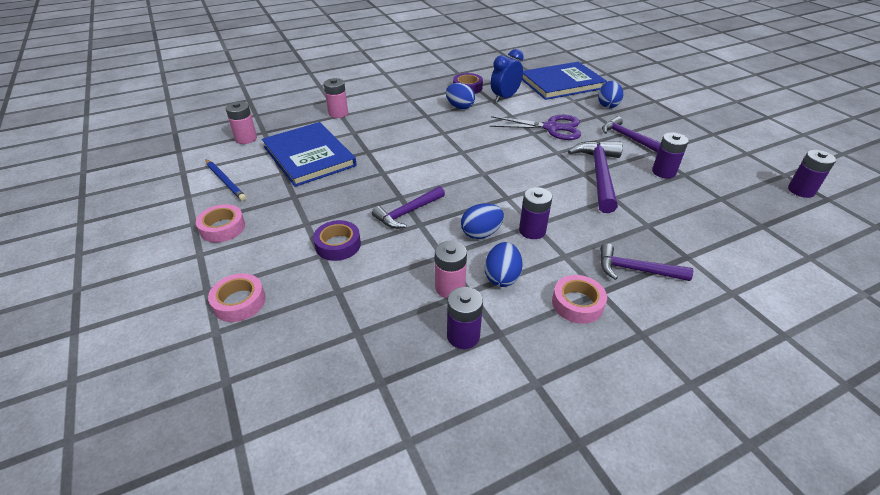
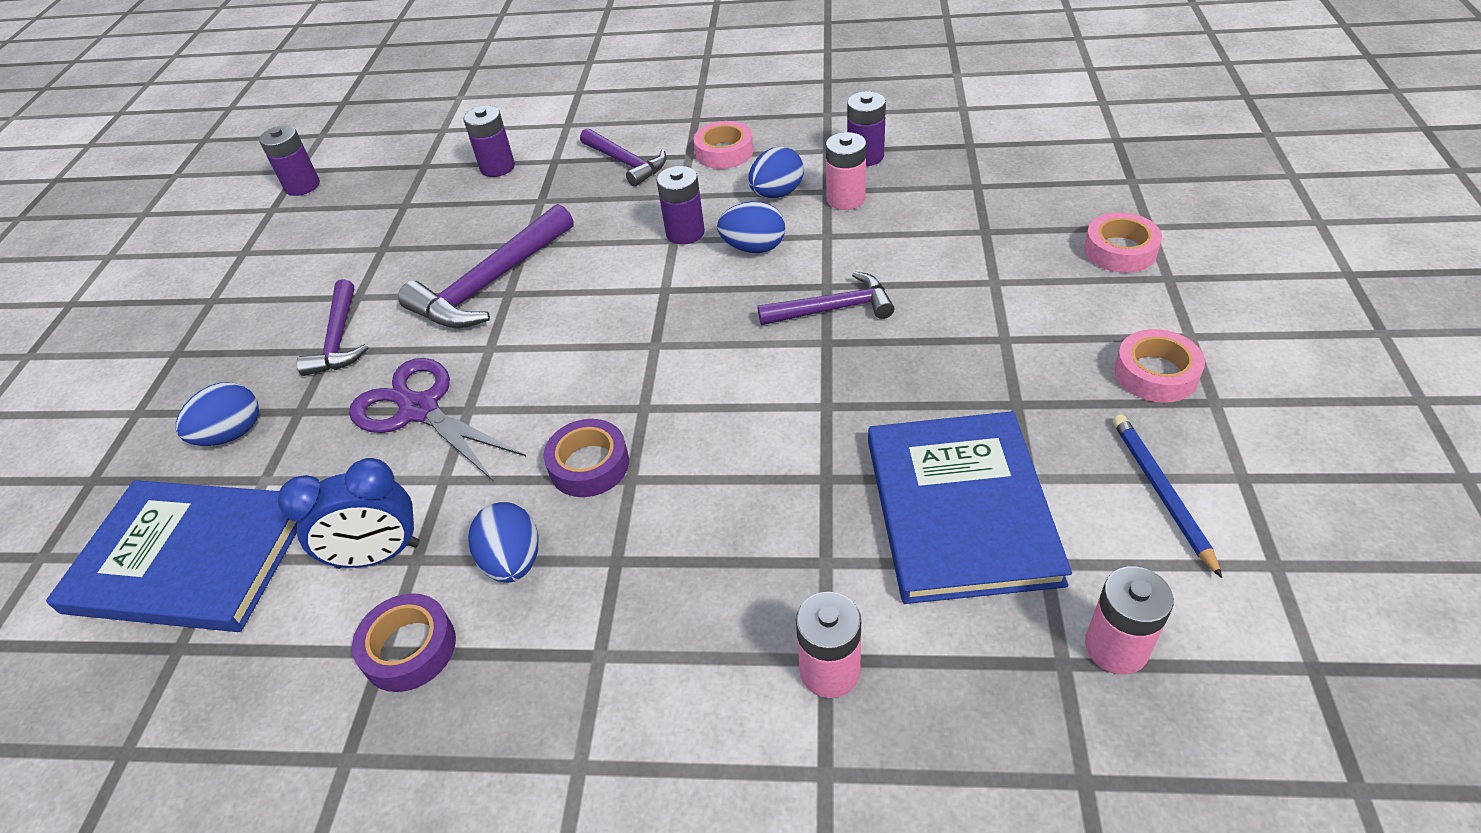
camera: 145 degrees left, 5 degrees up
purple tape [313,220,361,261] -> purple tape moved to [544,419,629,497]
purple battery [652,132,689,179] -> purple battery moved to [463,106,515,177]

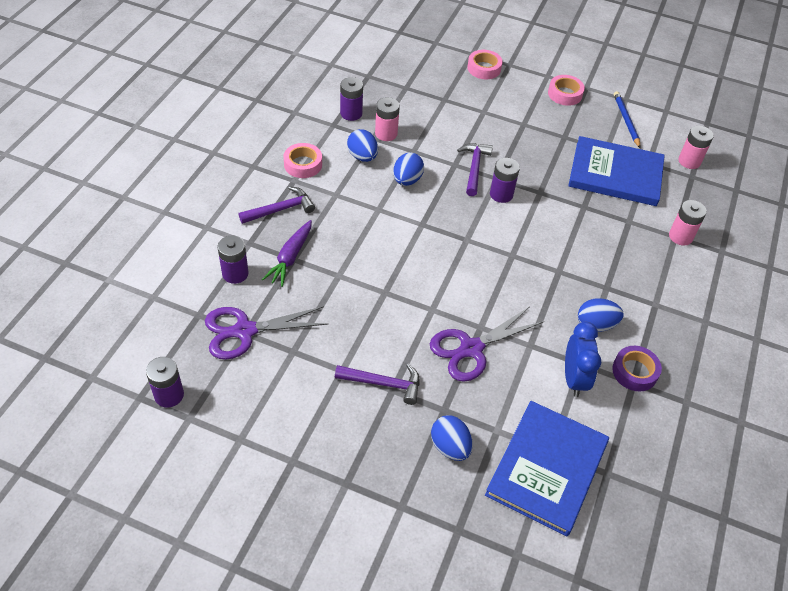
camera: 80 degrees left, 5 degrees up
purple hammer [398,204,574,328] -> none
purple tape [544,419,629,497] -> none
purple battery [657,166,705,244] -> purple battery moved to [490,158,520,203]
blue pencil [1113,414,1222,578] -> blue pencil turned 75 degrees clockwise [614,91,641,148]
none -> purple scissors [205,306,328,360]
none -> purple carrot [262,220,312,287]

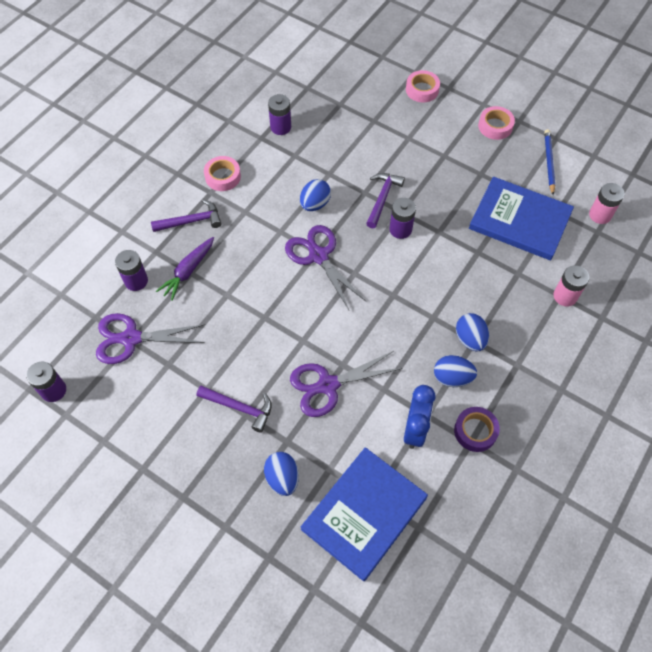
camera: 15 degrees right, 10 degrees up
blue egg [347,129,378,162] -> blue egg moved to [456,313,489,351]
pink battery [375,97,400,141] -> none
none -> purple scissors [285,225,366,310]

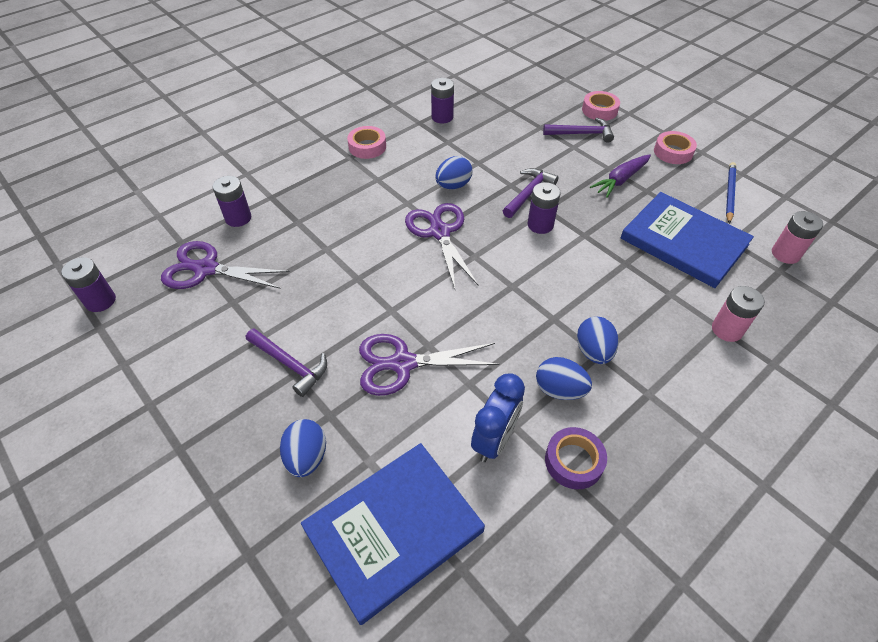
camera: 15 degrees right, 10 degrees down
purple hammer [151,200,222,232] -> purple hammer moved to [543,117,614,143]
purple carrot [156,237,214,301] -> purple carrot moved to [590,155,651,198]

